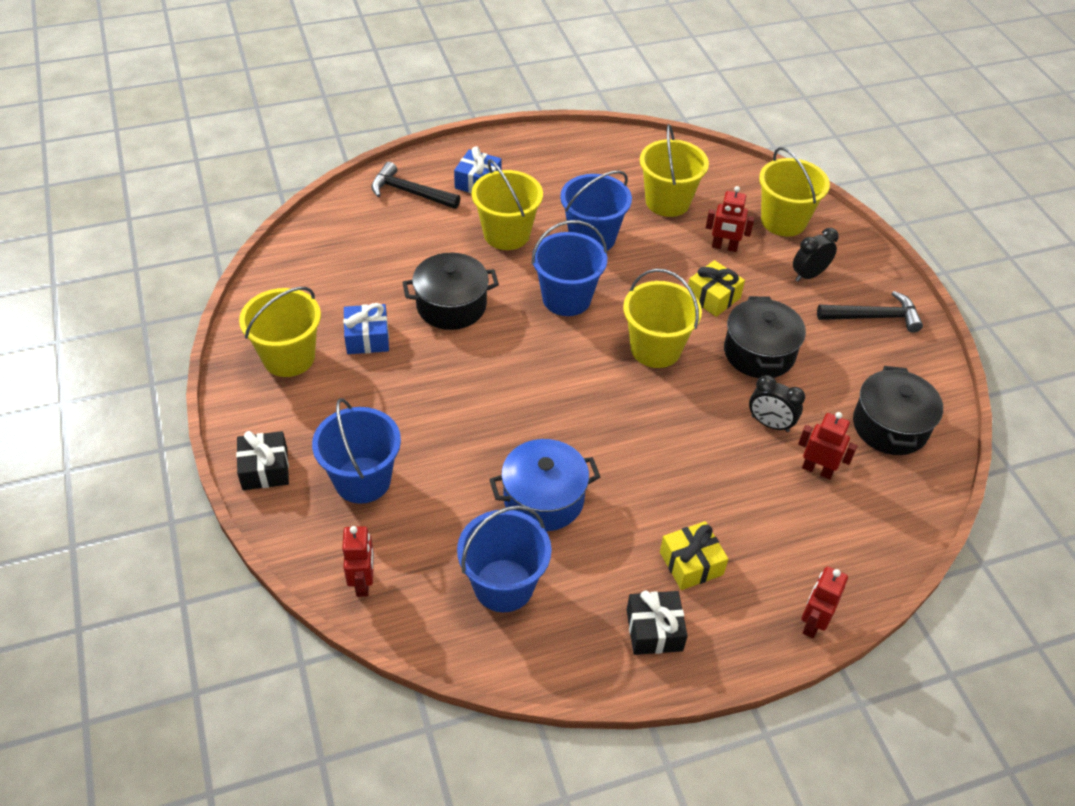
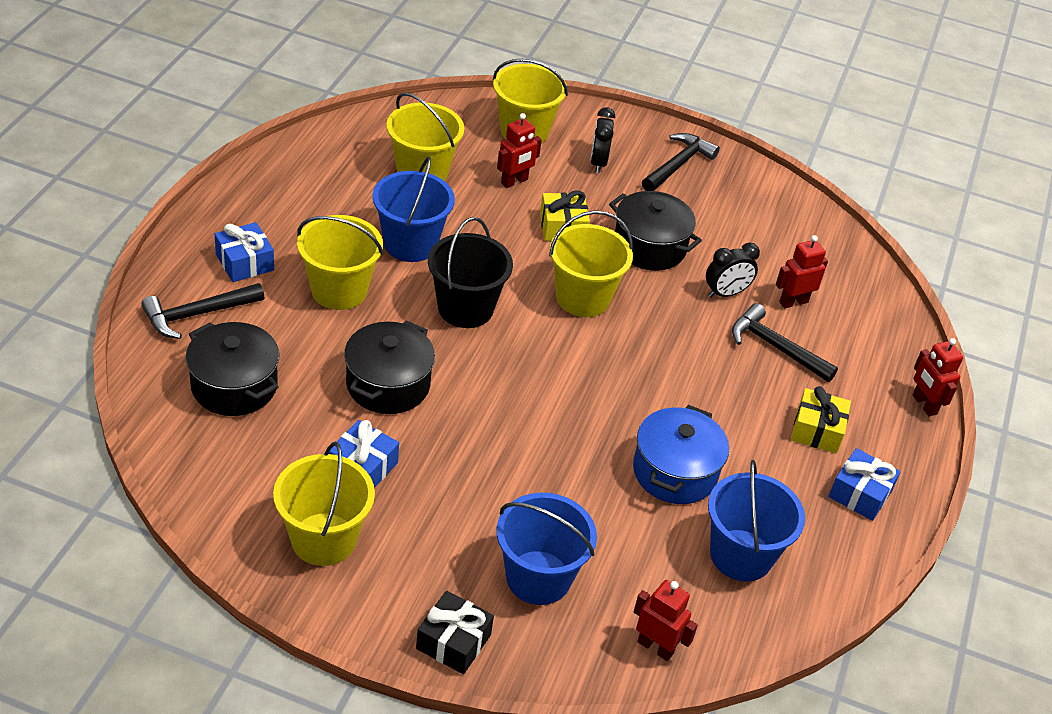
camera: 55 degrees left, 5 degrees down
blue bucket [531,220,607,316] -> black bucket [428,217,513,328]
black gift [626,590,688,655] -> blue gift [829,448,900,521]
black pot [853,366,943,455] -> black pot moved to [186,322,280,416]
none -> black hammer [732,303,838,382]

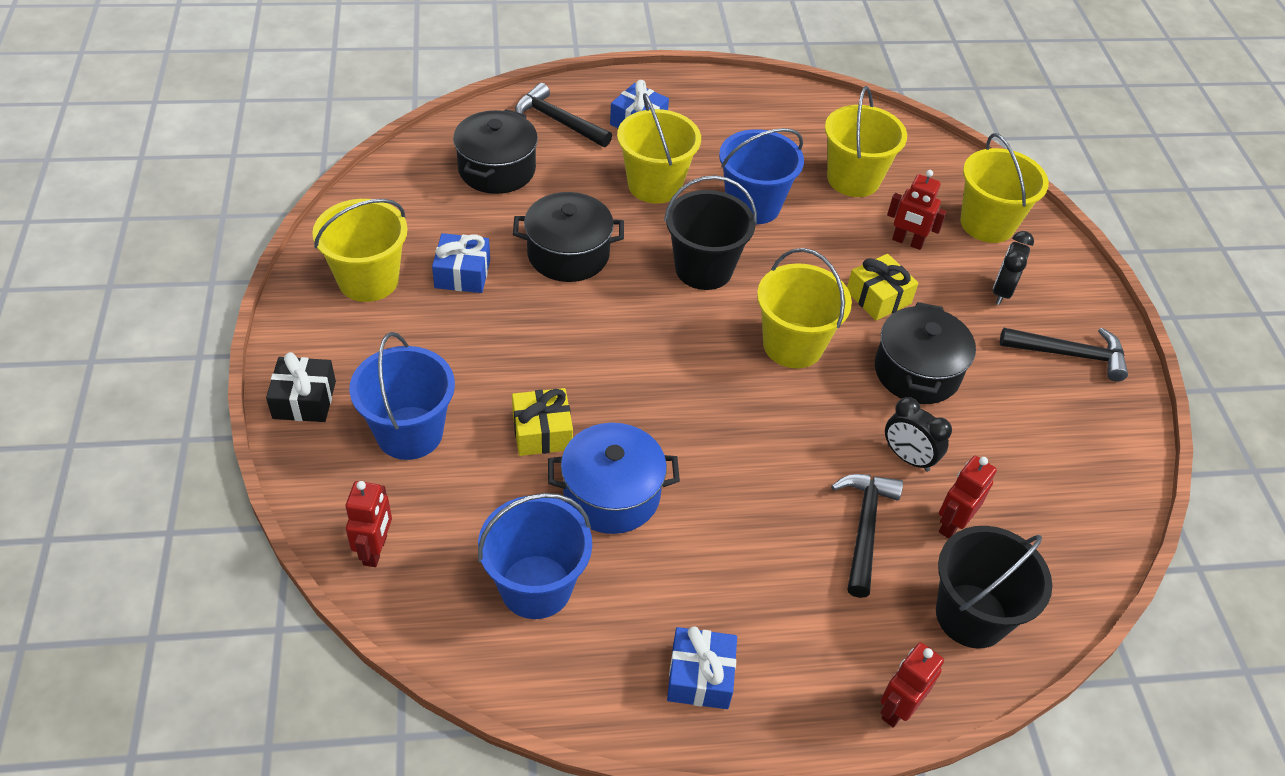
camera: 65 degrees right, 5 degrees up
black clock [591,107,615,173] -> black clock turned 45 degrees counterclockwise [993,231,1034,305]
red robot [776,235,828,309] -> red robot turned 90 degrees counterclockwise [939,456,997,539]
yellow gift [791,386,851,454] -> yellow gift moved to [512,388,573,456]
none -> black bucket [936,526,1052,649]

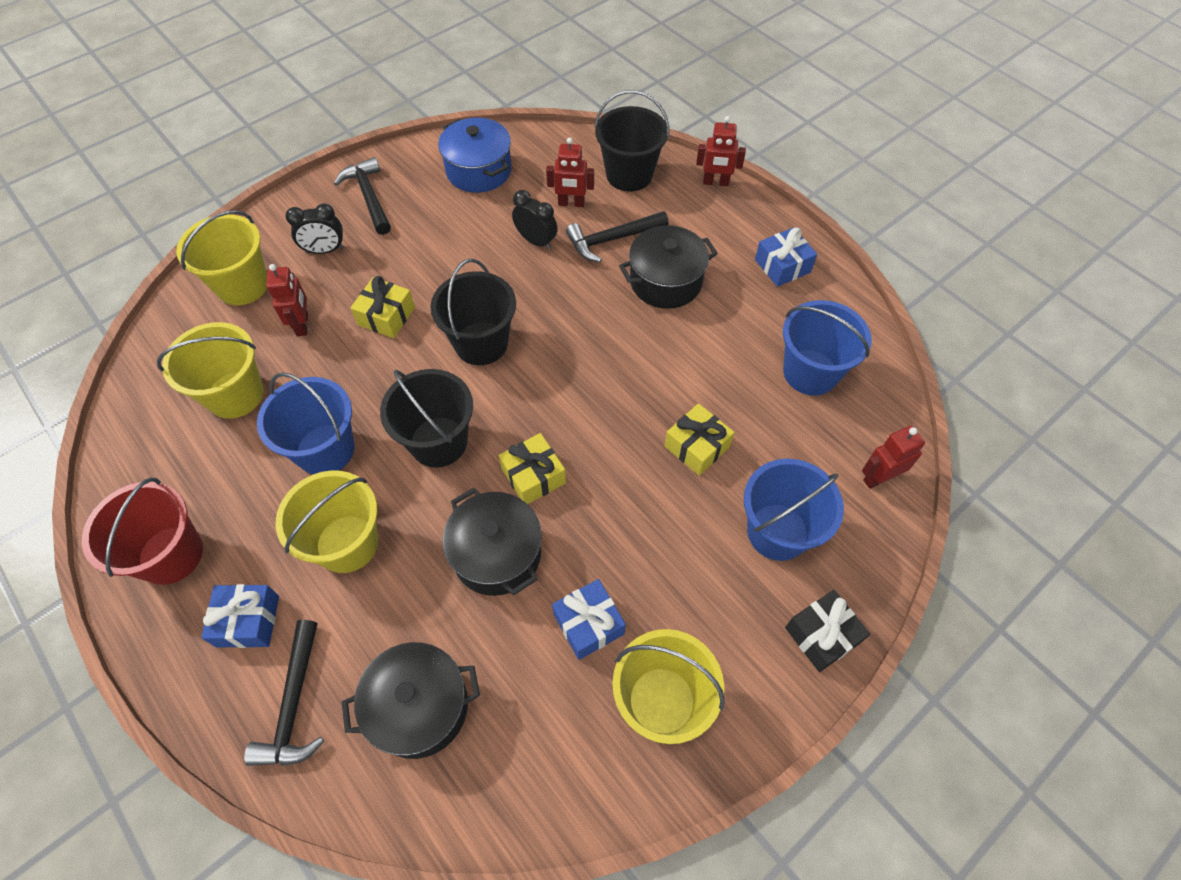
camera: 120 degrees left, 10 degrees up
blue pot [548,423,680,534] -> blue pot moved to [438,118,512,193]
yellow bucket [757,248,852,368] -> black bucket [430,259,516,365]
black pot [875,302,976,404] -> black pot moved to [619,225,718,309]
black clock [885,397,952,472] -> black clock turned 60 degrees counterclockwise [512,190,558,250]
none -> red bucket [82,477,203,585]
none -> yellow gift [499,433,566,504]

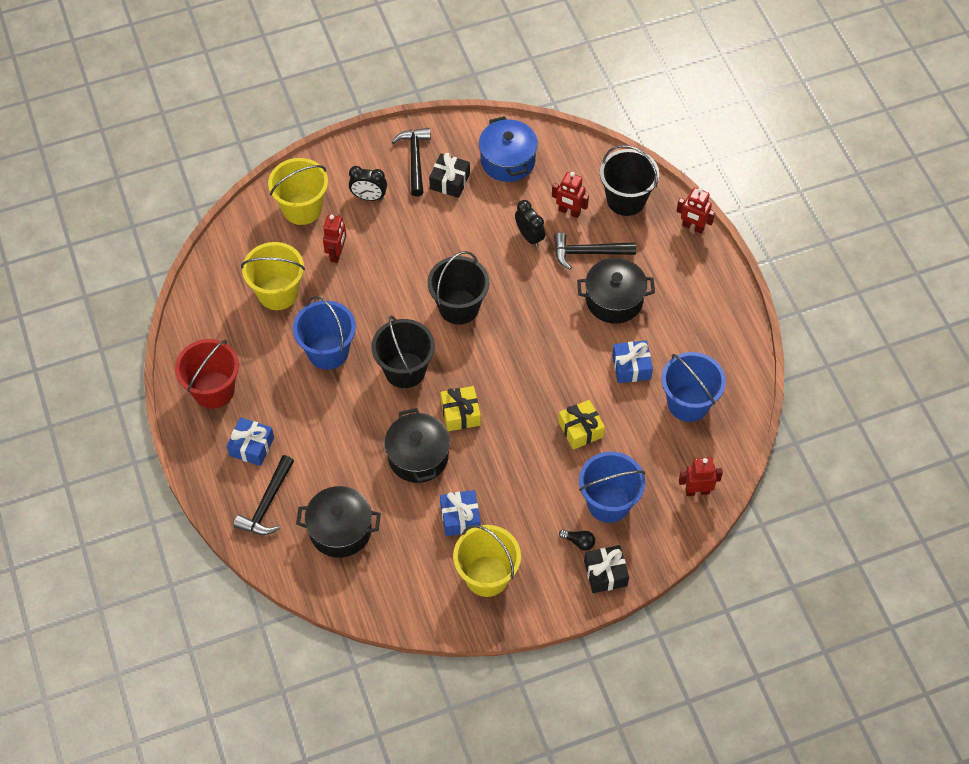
camera: 20 degrees right, 0 degrees up
yellow bucket [276,470,378,573] -> none
yellow gift [351,276,415,338] -> none
blue gift [755,227,817,287] -> blue gift moved to [612,340,653,383]
none -> black gift [429,153,470,198]
none -> black light bulb [559,529,595,551]

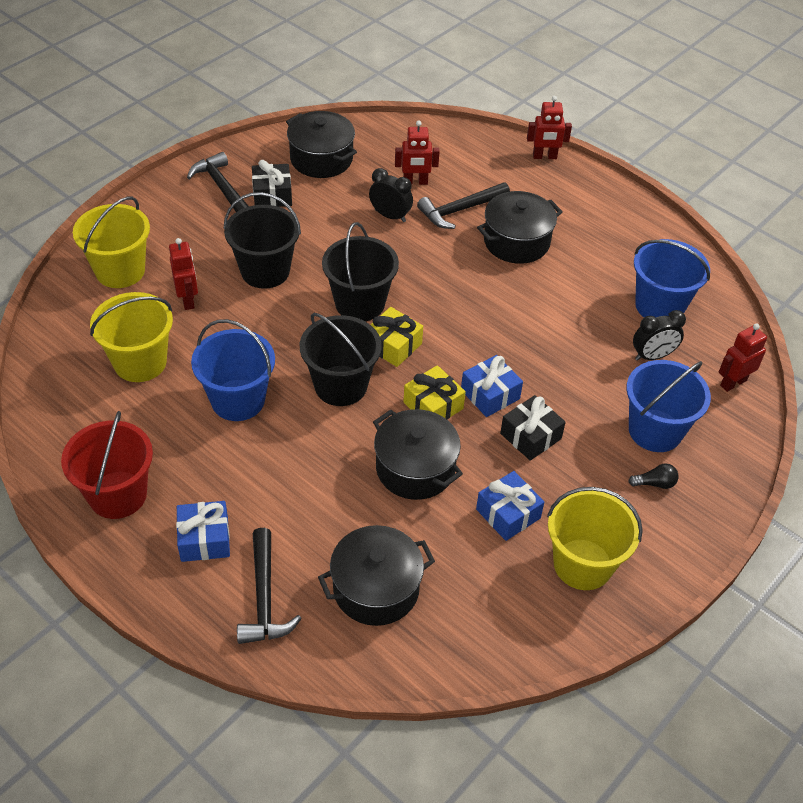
camera: 30 degrees left, 10 degrees down
black clock [349,166,387,201] -> black clock moved to [633,310,686,361]
blue pot [479,116,538,182] -> black pot [286,111,357,178]
yellow gift [558,400,605,450] -> yellow gift moved to [370,307,423,367]
black gift [584,545,629,593] -> black gift moved to [500,395,566,461]
black bucket [600,145,659,216] -> black bucket moved to [224,192,301,289]
blue gift [612,340,653,383] -> blue gift moved to [461,355,523,417]

